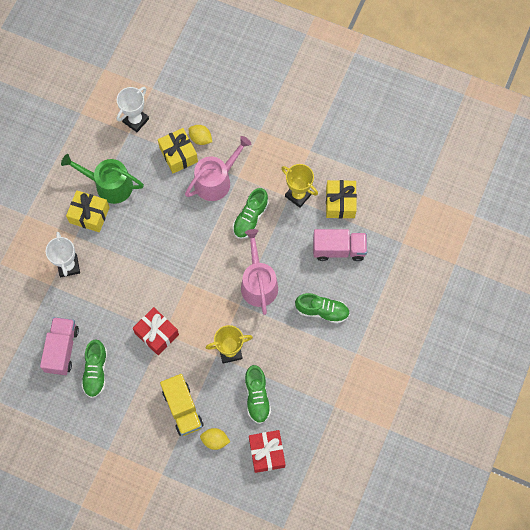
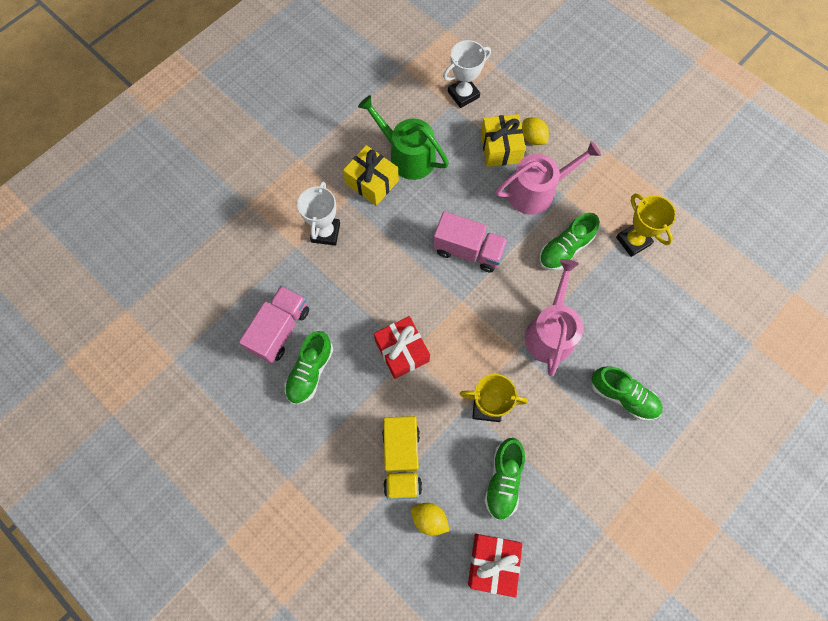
camera: 20 degrees right, 0 degrees up
pink truck [313,229,367,261] -> pink truck moved to [433,211,508,273]
yellow gift [326,180,357,219] -> none

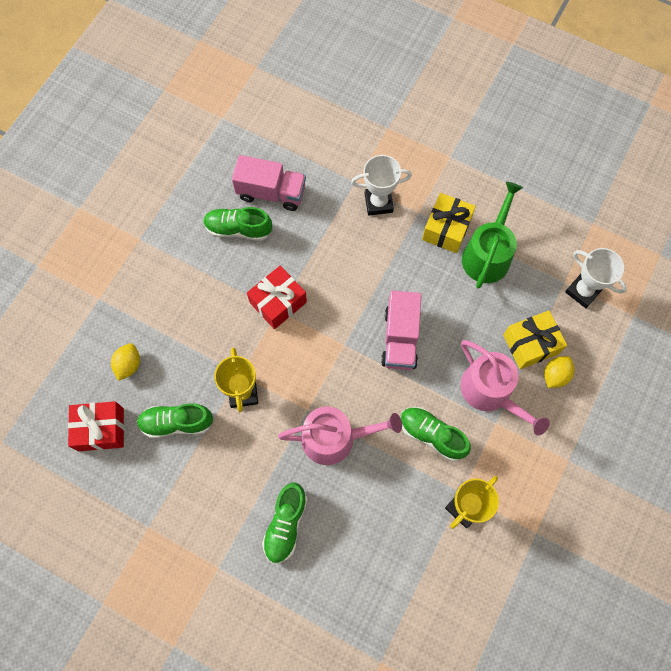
camera: 75 degrees right, 0 degrees up
yellow truck [382,416,422,500] -> none

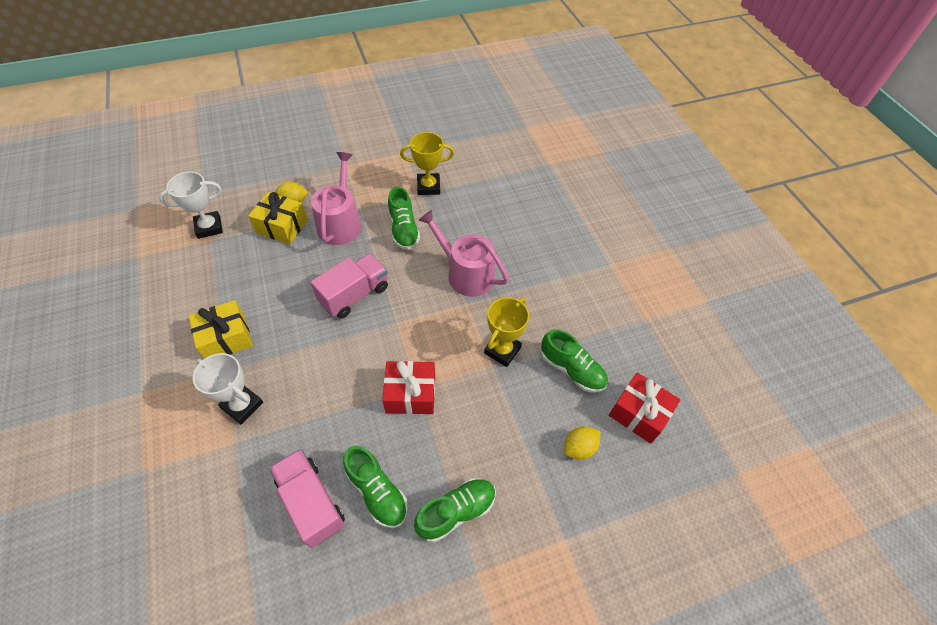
camera: 140 degrees left, 15 degrees down
green shoe [262,483,307,563] -> green shoe moved to [414,478,496,542]
green watering can [462,182,523,289] -> none
white trophy [565,248,627,308] -> white trophy turned 75 degrees clockwise [159,172,223,239]

